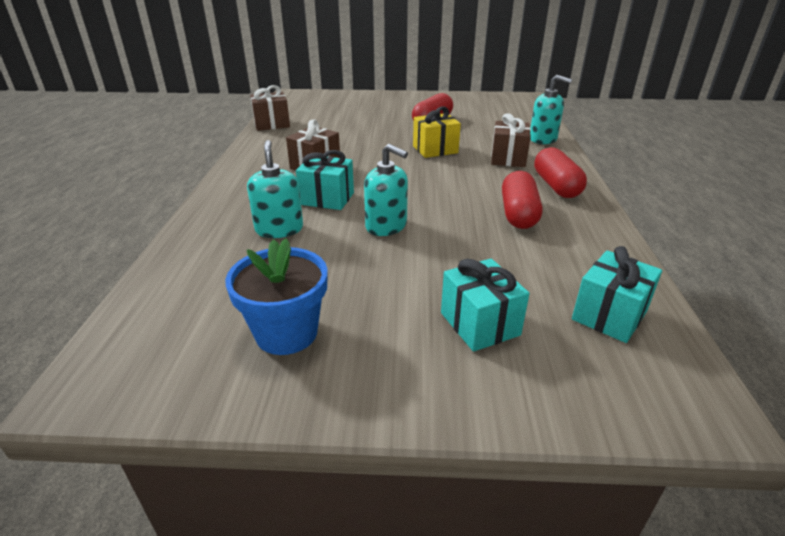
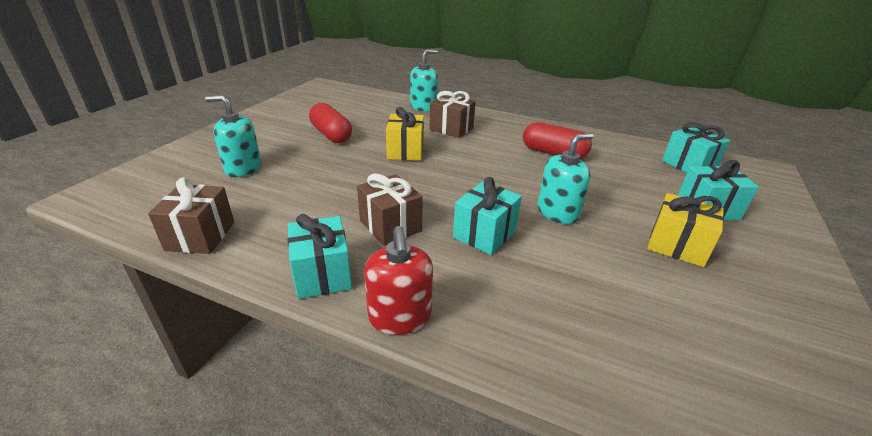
camera: 70 degrees left, 0 degrees up
blue flower pot [225,238,328,355] -> none
turquoise soap dispenser [247,140,303,238] -> turquoise soap dispenser moved to [205,95,261,177]
red capsule [534,147,587,198] -> none
none -> turquoise gift [287,214,352,299]
none -> red soap dispenser [364,226,433,335]
none -> yellow gift [647,193,724,267]

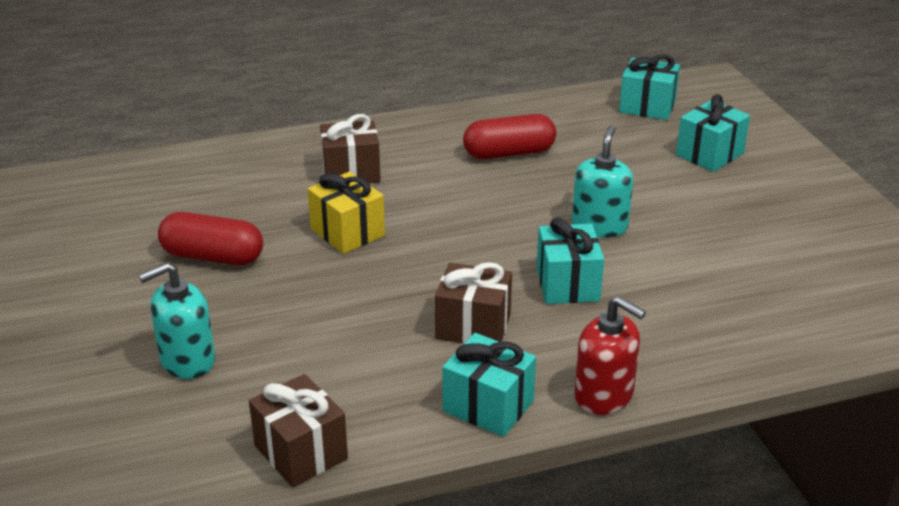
camera: 40 degrees left, 0 degrees up
turquoise soap dispenser [410,49,438,112] -> none
yellow gift [647,193,724,267] -> none

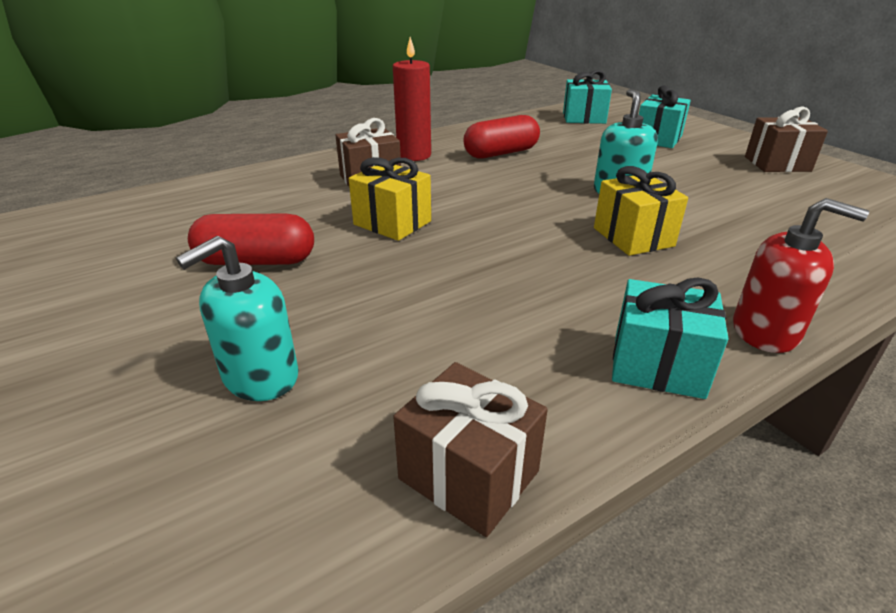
camera: 15 degrees left, 0 degrees up
brown gift [435,262,512,344] -> brown gift moved to [745,107,828,172]
turquoise gift [537,218,604,304] -> yellow gift [594,166,688,256]
none -> red candle [393,37,431,161]

